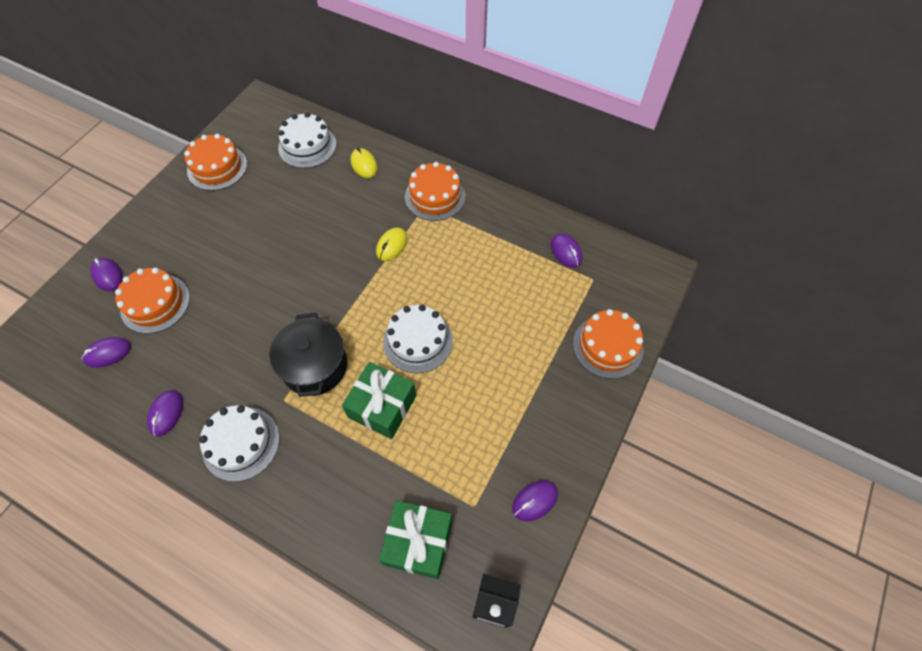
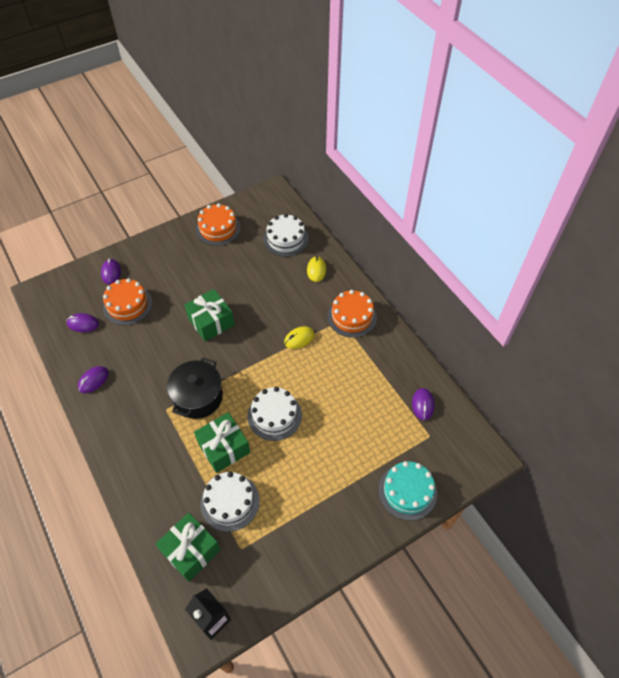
camera: 30 degrees right, 5 degrees down
white cake [199,405,279,482] -> white cake moved to [200,472,260,532]
purple mouse [512,480,558,522] -> none
orange cake [573,309,644,379] -> turquoise cake [379,461,437,521]
none -> green gift [184,289,234,342]

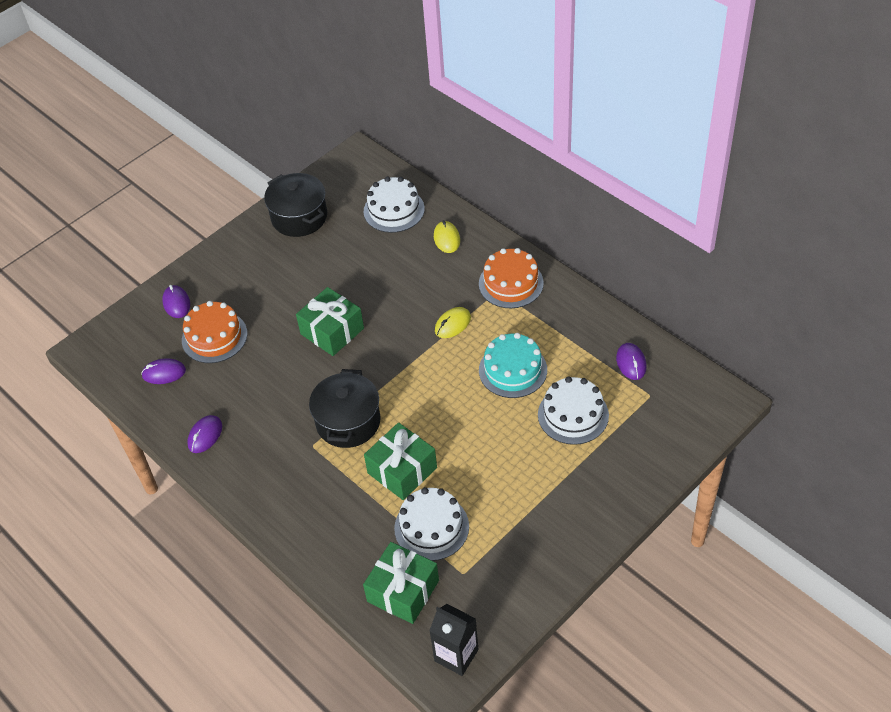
camera: 10 degrees left, 5 degrees down
orange cake [196,203,241,246] -> black pot [264,173,327,237]
white cake [247,387,302,441] -> white cake moved to [538,376,609,445]
turquoise cake [379,461,437,521] -> turquoise cake moved to [479,333,547,398]

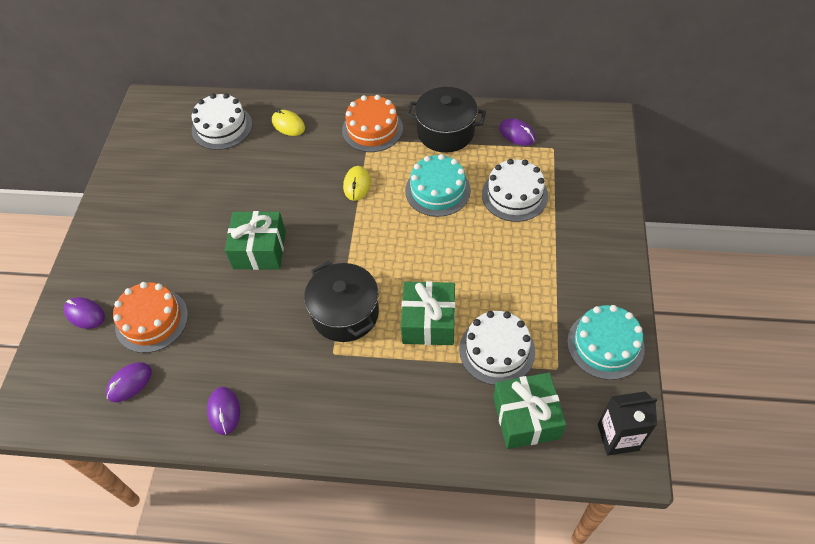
camera: 40 degrees left, 5 degrees up
black pot [264,173,327,237] -> black pot moved to [406,87,486,153]
none -> turquoise cake [567,305,645,380]

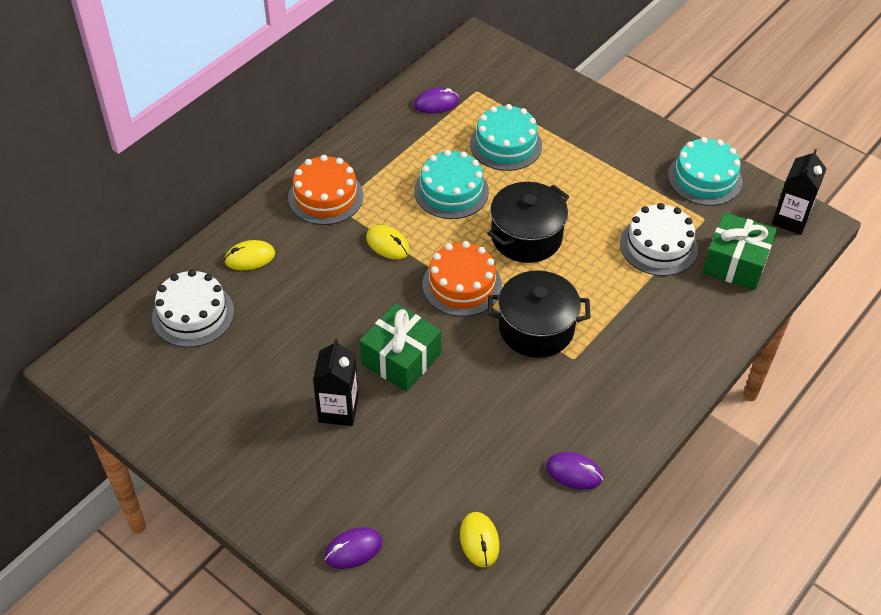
camera: 60 degrees left, 5 degrees down
purple mouse [106,362,152,402] -> yellow mouse [460,512,500,567]
orange cake [113,282,188,353] -> orange cake moved to [422,241,502,317]
green gift [401,281,455,345] -> none
black pot [406,87,486,153] -> black pot moved to [487,182,569,263]
white cake [482,159,548,222] -> turquoise cake [470,104,542,171]
none -> black carton [313,339,359,426]

